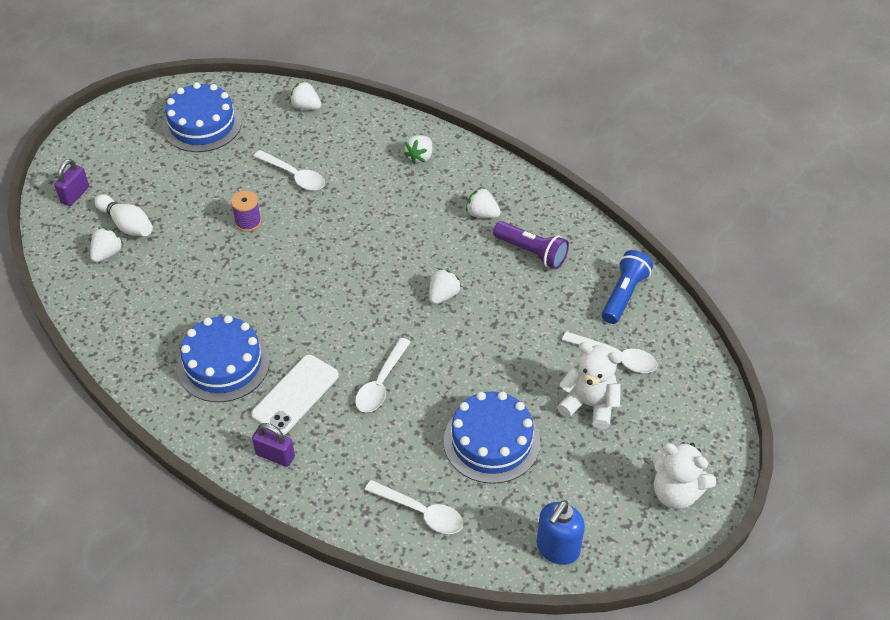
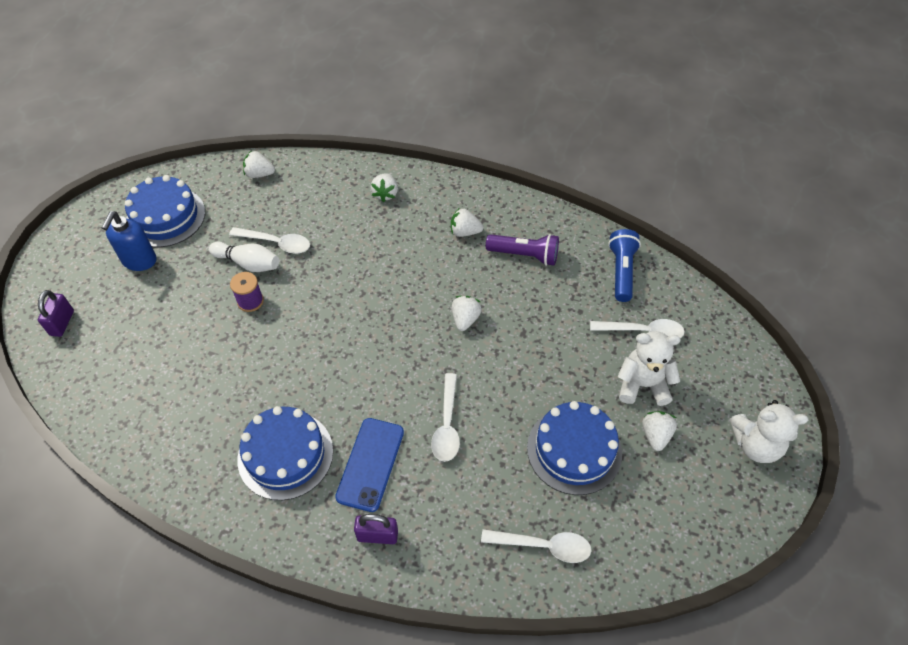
camera: 20 degrees left, 5 degrees up
white strawberry [90,227,123,262] -> white strawberry moved to [642,411,677,451]
white bowling pin [94,194,153,236] -> white bowling pin moved to [209,242,279,272]
white phone [251,355,339,435] -> blue phone [335,418,404,512]
blue soap dispenser [536,500,585,565] -> blue soap dispenser moved to [102,211,156,271]

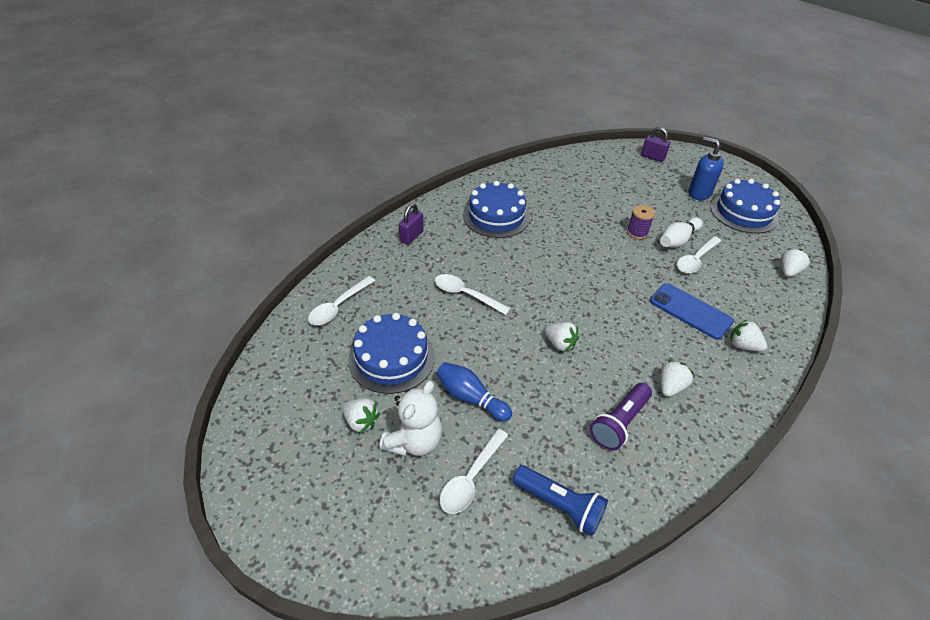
camera: 115 degrees right, 10 degrees down
blue phone [335,418,404,512] -> blue phone moved to [650,283,734,340]
white teddy bear [730,400,808,463] -> none
none -> blue bowling pin [436,362,512,422]

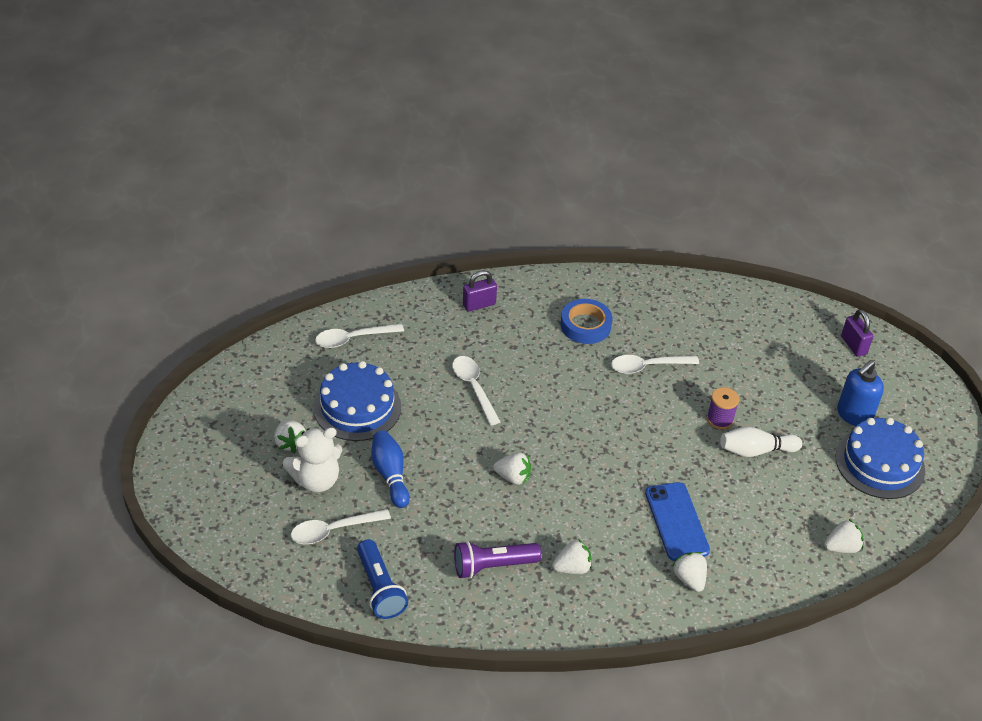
camera: 35 degrees right, 0 degrees up
blue cake [463,181,530,238] -> blue tape [561,299,612,344]
white strawberry [545,322,579,352] -> white strawberry turned 60 degrees counterclockwise [493,452,531,485]
white spoon [677,236,721,273] -> white spoon moved to [611,355,699,374]
blue soap dispenser [688,137,724,200] -> blue soap dispenser turned 120 degrees counterclockwise [837,360,884,426]

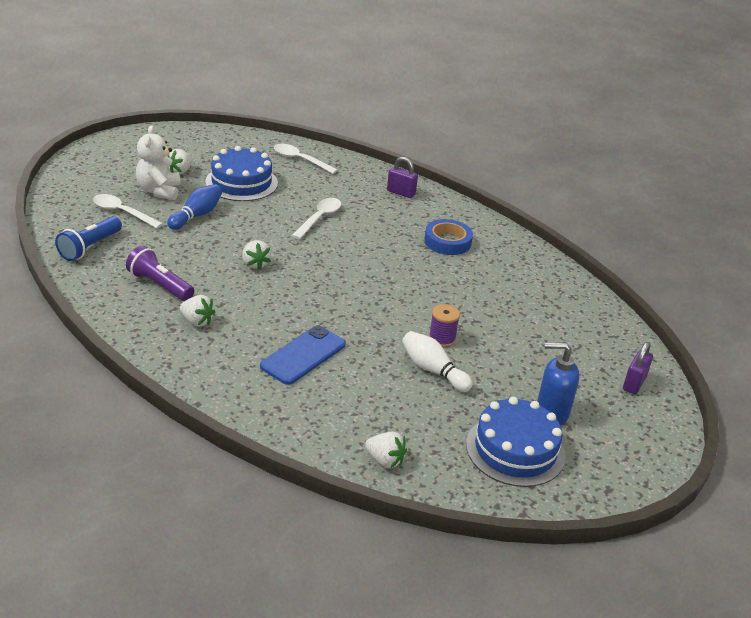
camera: 50 degrees right, 10 degrees down
white teddy bear [283,427,342,492] -> white teddy bear turned 60 degrees clockwise [136,125,180,200]
white spoon [611,355,699,374] -> none
white strawberry [673,552,707,592] -> none

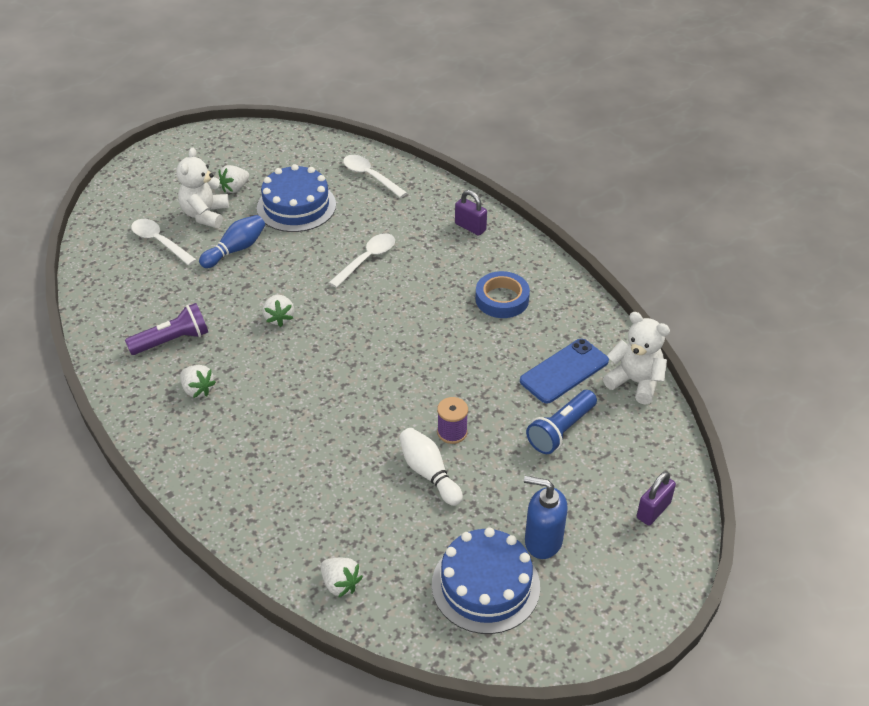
camera: 15 degrees right, 10 degrees up
blue flashlight [55,216,122,261] -> blue flashlight moved to [526,390,597,454]
purple flashlight [126,246,194,301] -> purple flashlight turned 105 degrees clockwise [125,303,208,355]
blue phone [260,325,346,385] -> blue phone moved to [520,339,609,404]
none -> white teddy bear [603,312,670,405]

